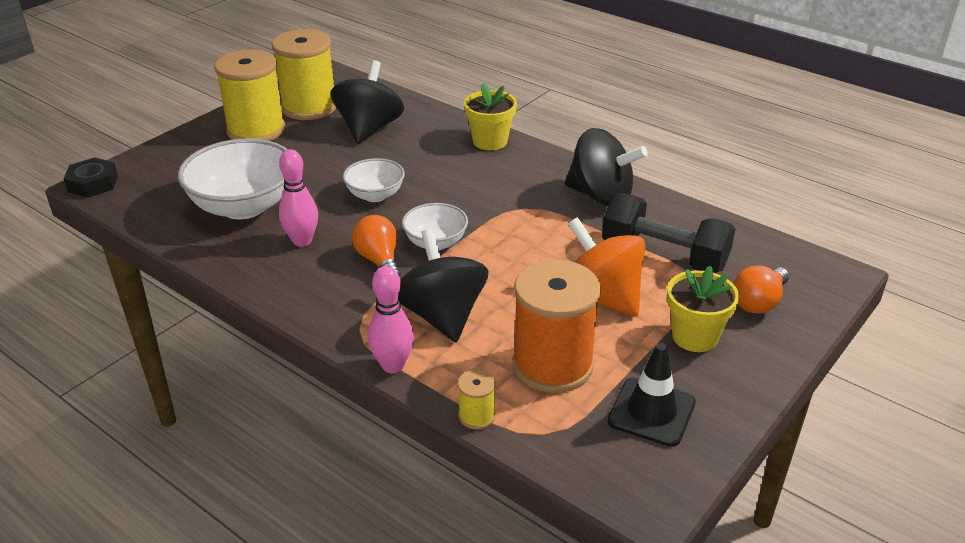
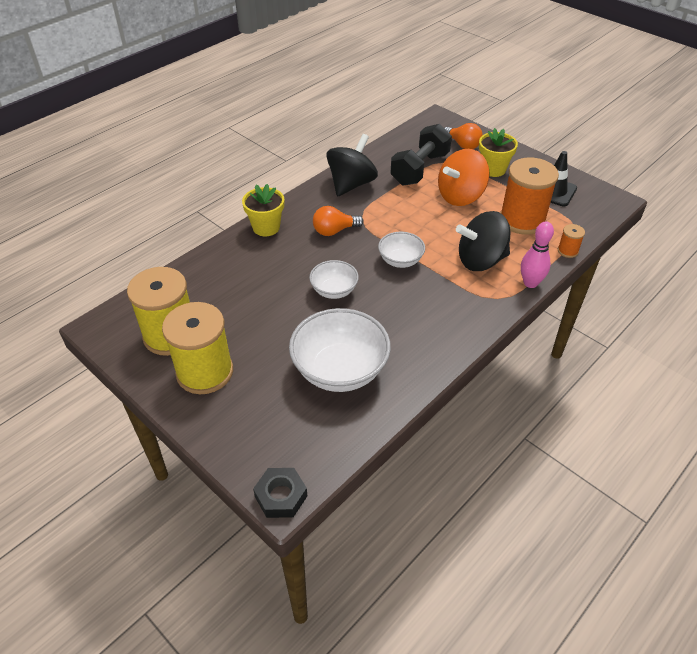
camera: 85 degrees left, 10 degrees up
pink bowling pin [279,149,318,247] -> none
black spinning top [331,60,404,144] -> none
orange light bulb [352,215,401,277] -> orange light bulb moved to [313,206,364,236]
yellow spool [458,370,495,429] -> orange spool [558,224,585,258]

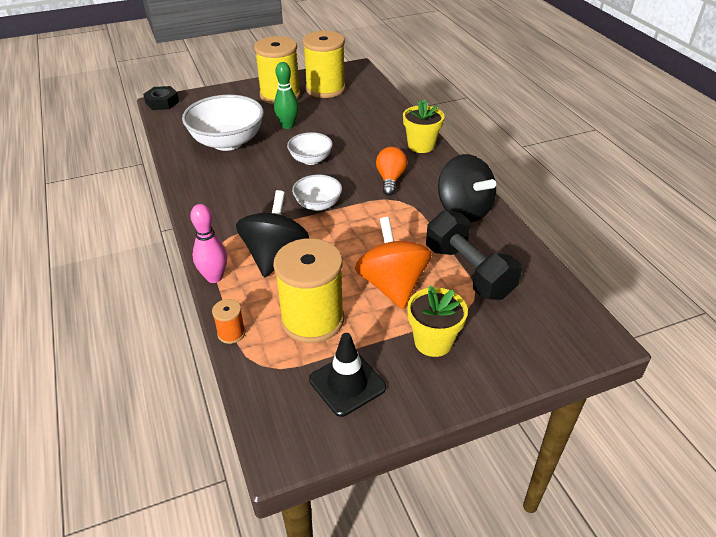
camera: 115 degrees right, 5 degrees down
orange light bulb [445,123,483,149] -> none
orange spool [500,157,559,235] -> yellow spool [273,238,344,343]
none -> green bowling pin [274,62,299,129]

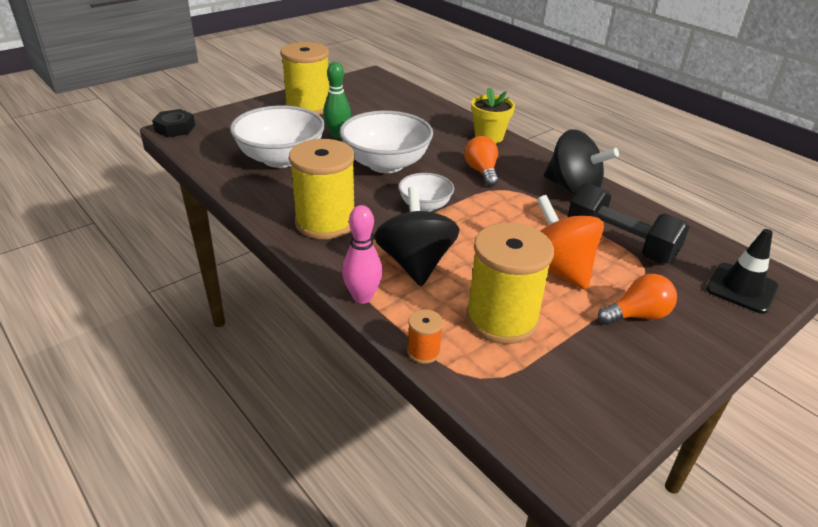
camera: 20 degrees left, 5 degrees down
white bowl [287,132,333,165] -> white bowl [340,111,433,173], size x1.82
yellow spool [302,31,346,98] -> yellow spool moved to [289,139,355,239]
black traffic cone [309,333,386,417] -> black traffic cone moved to [706,229,779,314]
yellow flower pot [407,285,468,357] -> orange light bulb [598,274,677,325]

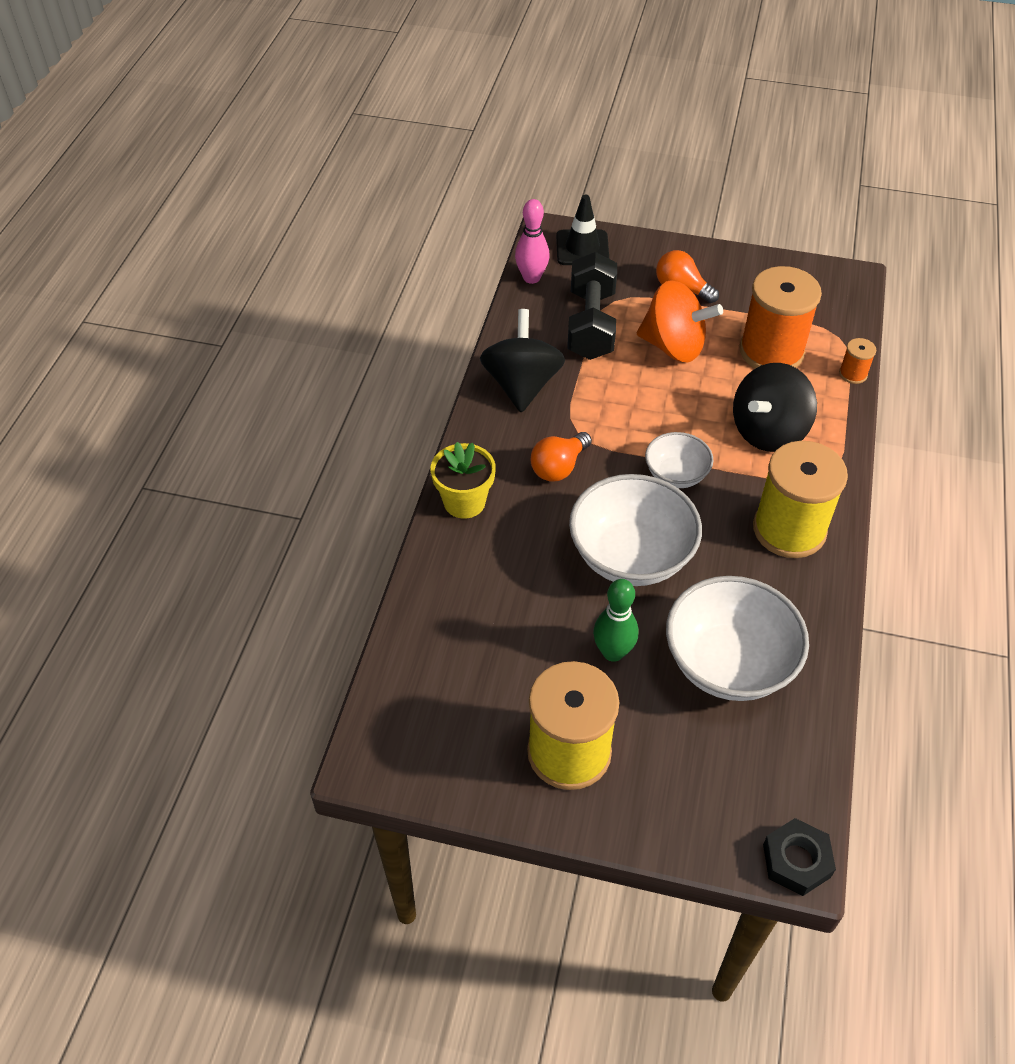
camera: 125 degrees left, 15 degrees up
pink bowling pin [342,205,383,304] -> pink bowling pin moved to [515,199,550,284]
yellow spool [466,223,554,344] -> orange spool [739,266,822,369]
orange spinning top [537,195,604,290] -> orange spinning top turned 90 degrees counterclockwise [637,280,723,362]

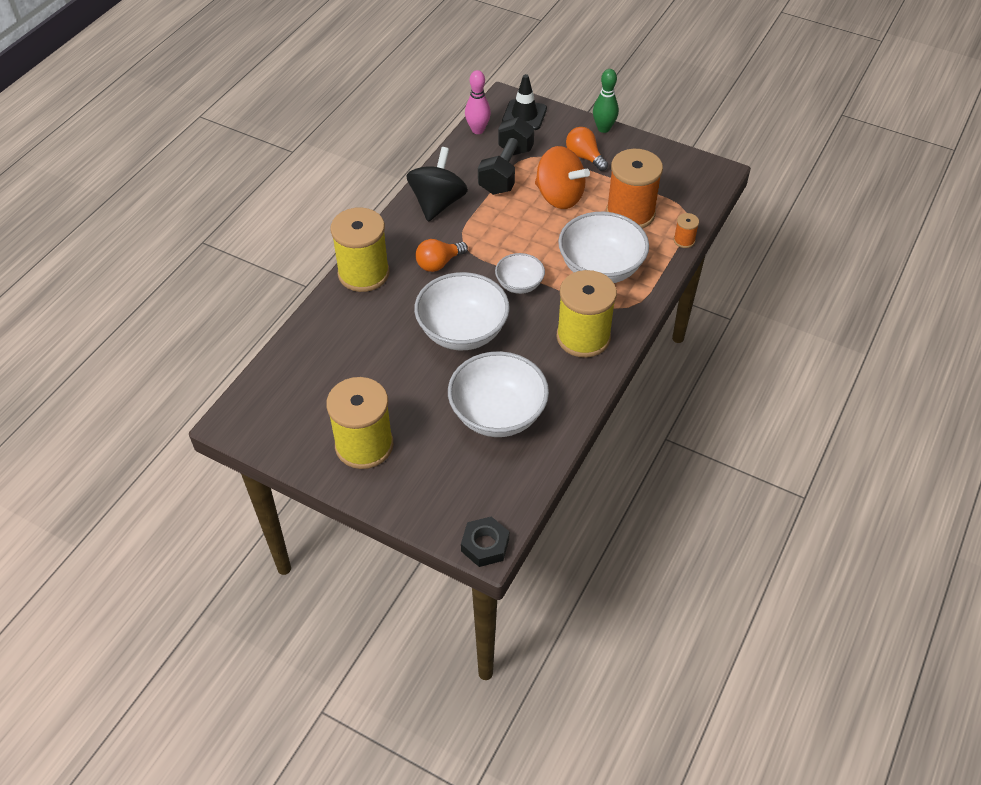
camera: 15 degrees right, 0 degrees up
yellow flower pot [431,442,496,519] -> yellow spool [330,207,389,292]
green bowling pin [593,579,639,662] -> green bowling pin moved to [593,69,619,133]
black spinning top [733,363,817,452] -> white bowl [558,212,649,283]

